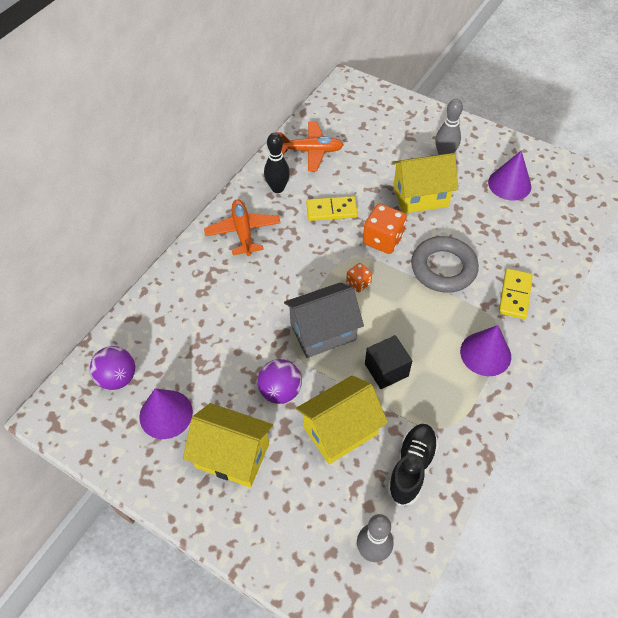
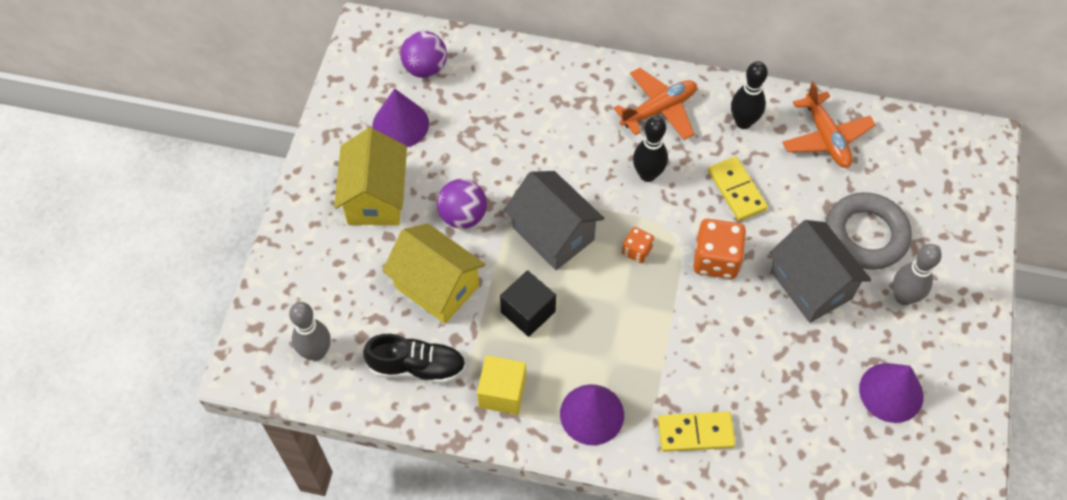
camera: 70 degrees right, 5 degrees up
yellow house [392,153,458,213] -> grey house [769,220,871,323]
grey ring [411,236,479,293] -> grey ring moved to [826,192,912,270]
none -> yellow cube [477,355,526,415]
none -> black bowling pin [633,116,668,182]

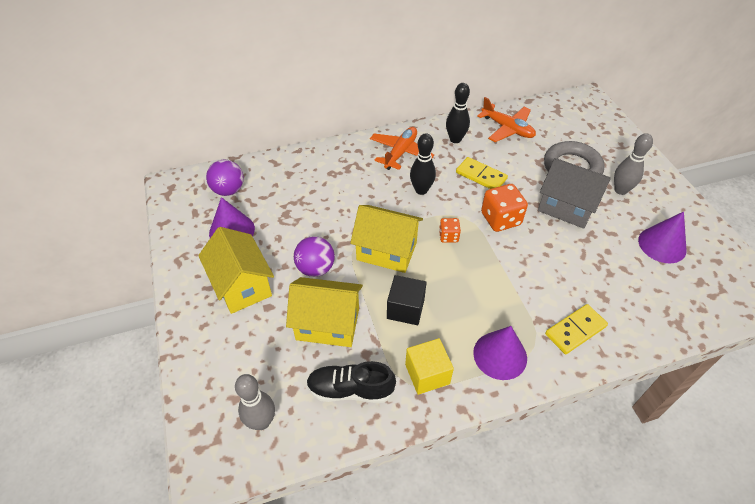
camera: 30 degrees left, 10 degrees down
black shoe [363,334,466,384] -> black shoe turned 150 degrees counterclockwise [306,361,396,403]
grey house [504,171,604,270] -> yellow house [350,205,423,273]

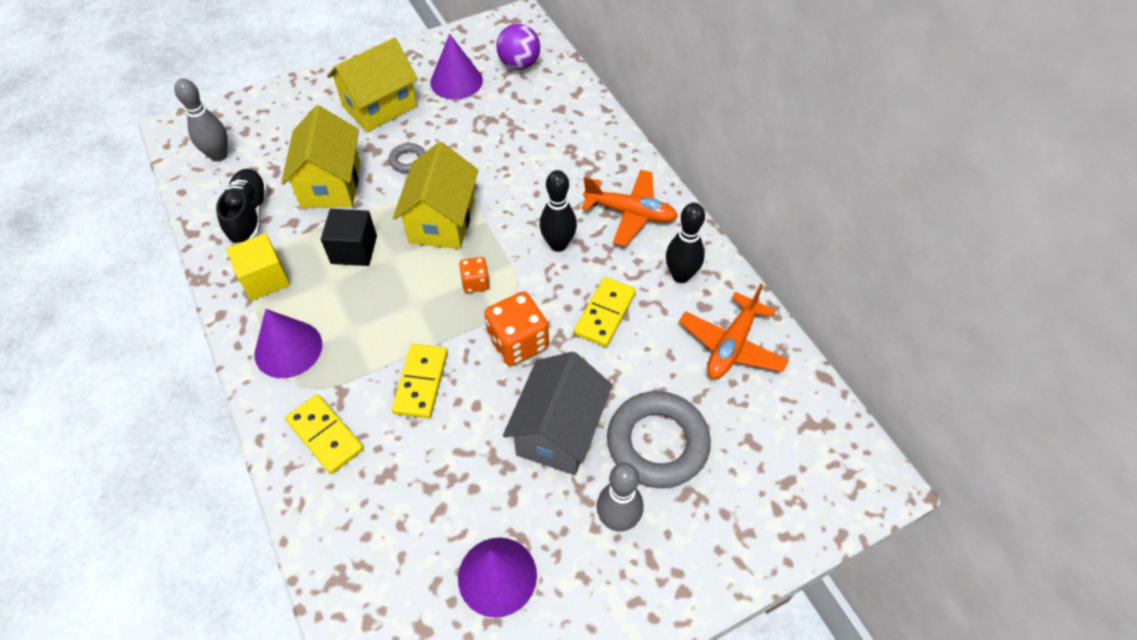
camera: 80 degrees right, 5 degrees up
purple ball [294,236,335,277] -> grey ring [389,143,426,173]
none -> yellow domino [392,344,448,418]

